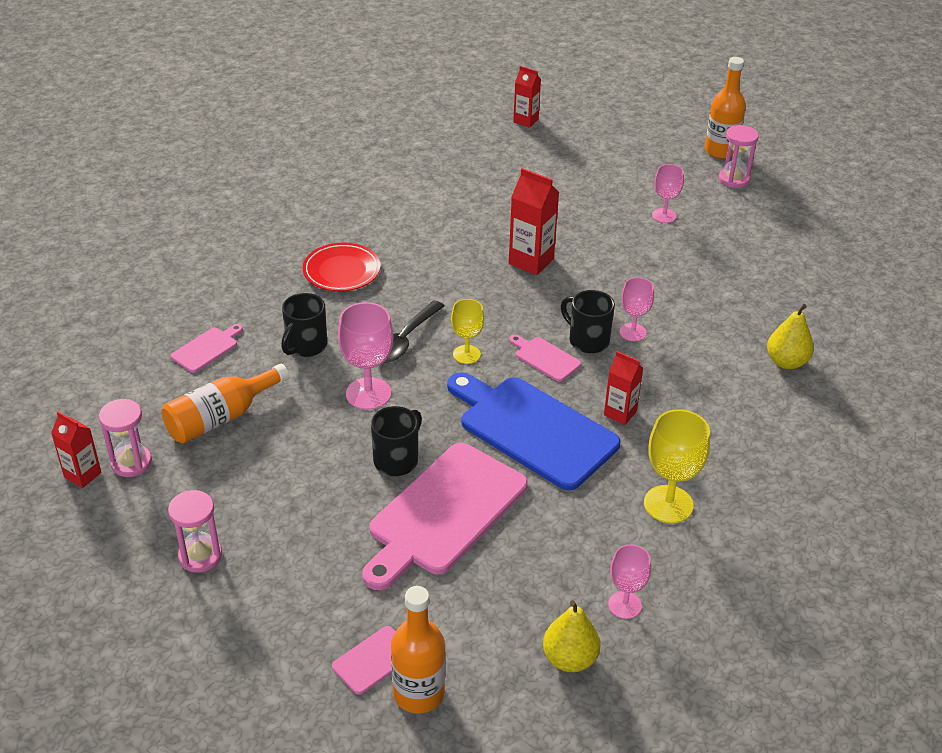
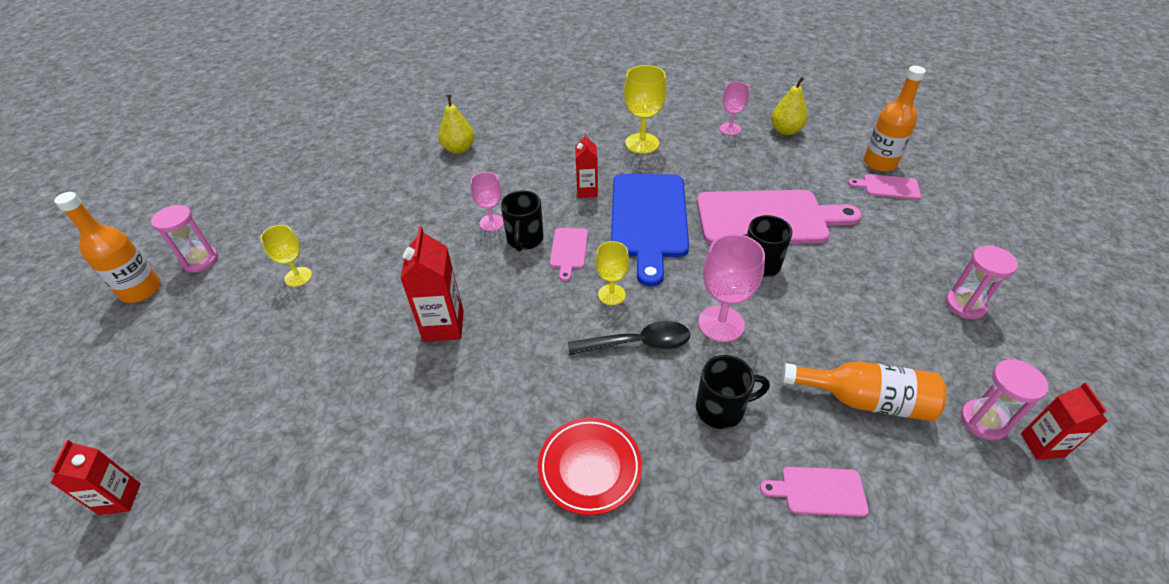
camera: 125 degrees left, 5 degrees up
pink goblet [652,164,684,223] -> yellow goblet [260,225,312,287]

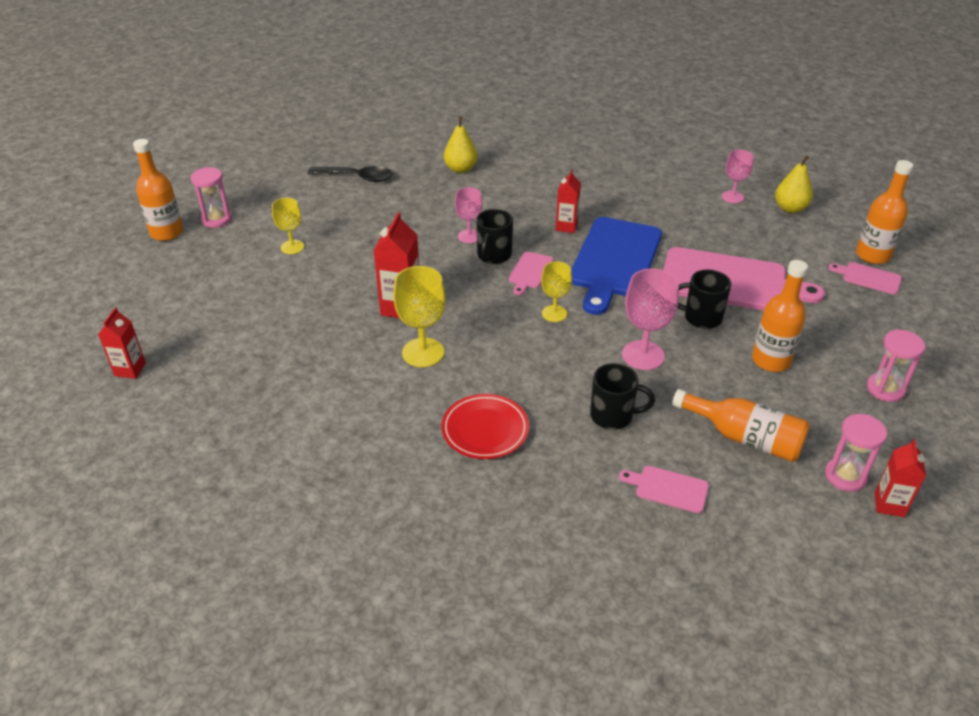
camera: 15 degrees right, 5 degrees down
black spoon [568,321,690,355] -> black spoon moved to [308,166,393,182]
yellow goblet [624,65,667,154] -> yellow goblet moved to [393,266,446,367]
none -> orange bottle [752,260,808,372]

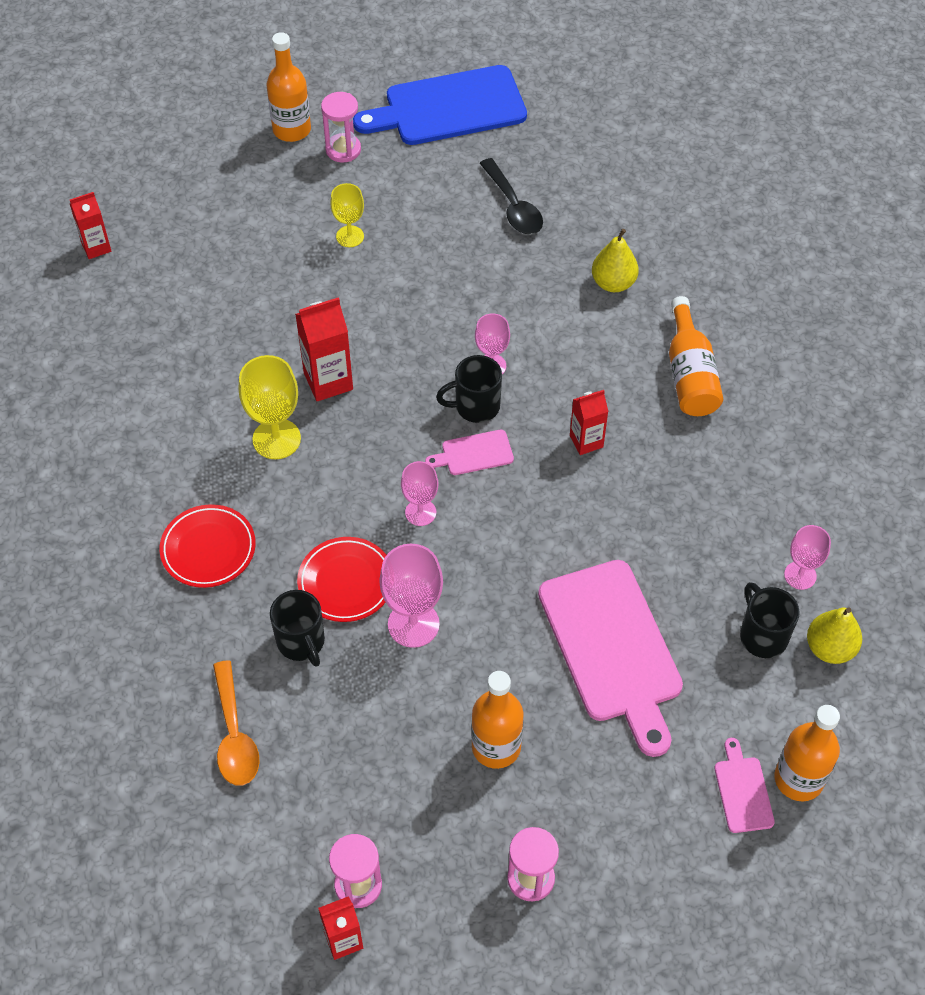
camera: 55 degrees right, 15 degrees up
yellow goblet [541,261,572,322] -> pink goblet [401,461,438,526]
blue cutting board [571,217,662,315] -> blue cutting board moved to [353,65,527,145]
pink cutting board [619,466,709,513] -> orange spoon [213,660,260,786]
orange bottle [672,389,810,462] -> orange bottle moved to [669,296,724,416]
black mug [677,269,731,329] -> black mug moved to [740,582,800,658]
none -> red plate [297,537,386,622]

